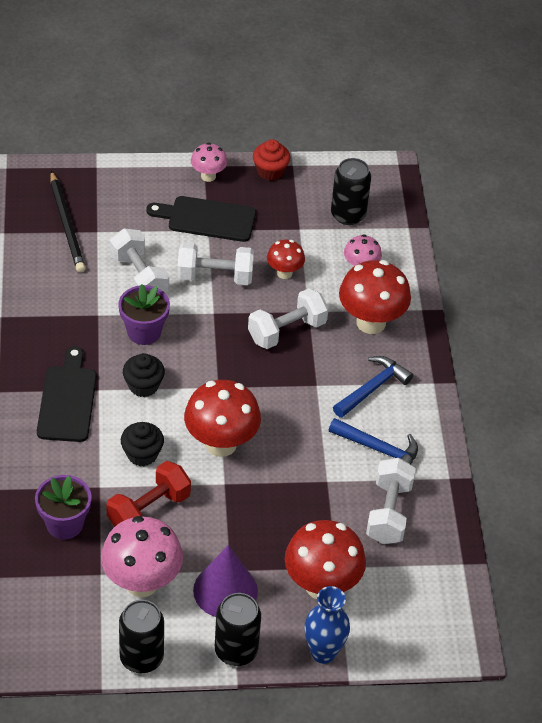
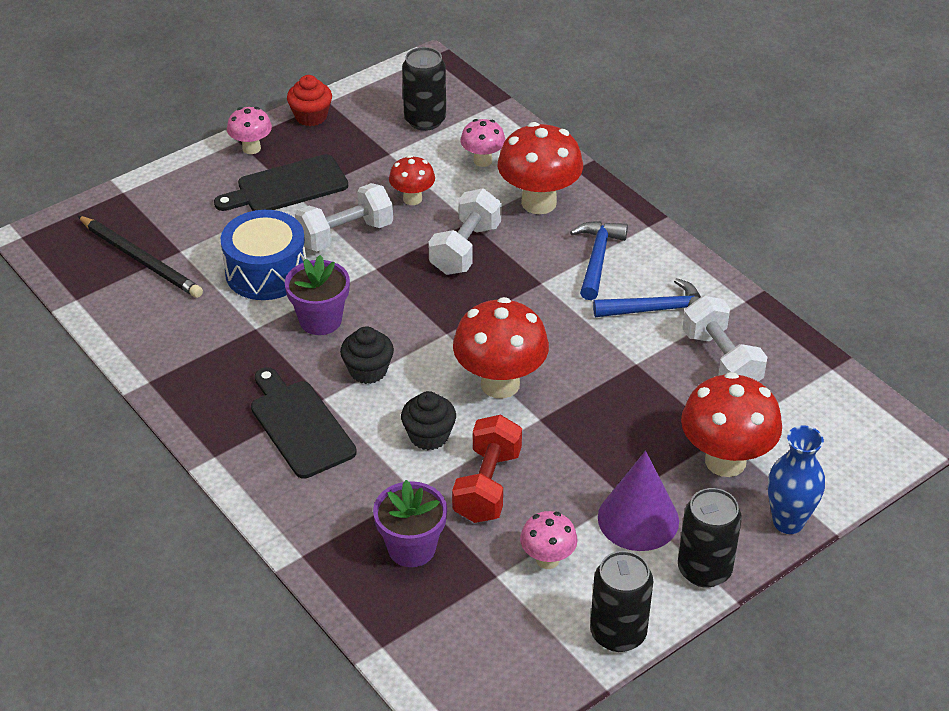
camera: 30 degrees left, 5 degrees down
pink mushroom [101,516,183,597] -> pink mushroom [520,511,578,569], size x0.55
white dumbbell [110,228,169,293] -> blue drum [221,210,306,300]

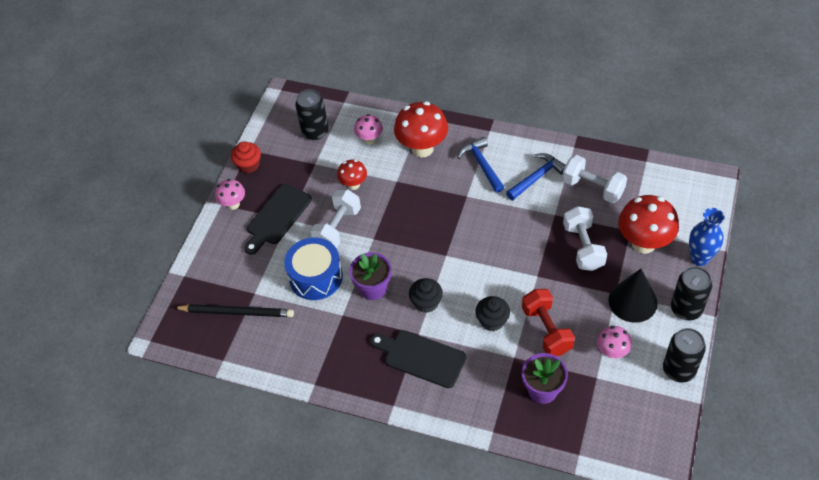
camera: 30 degrees left, 10 degrees up
white dumbbell [428,188,502,275] -> white dumbbell moved to [563,206,607,271]
red mushroom [453,297,549,398] -> none
purple cone [598,451,679,551] -> black cone [609,269,658,323]

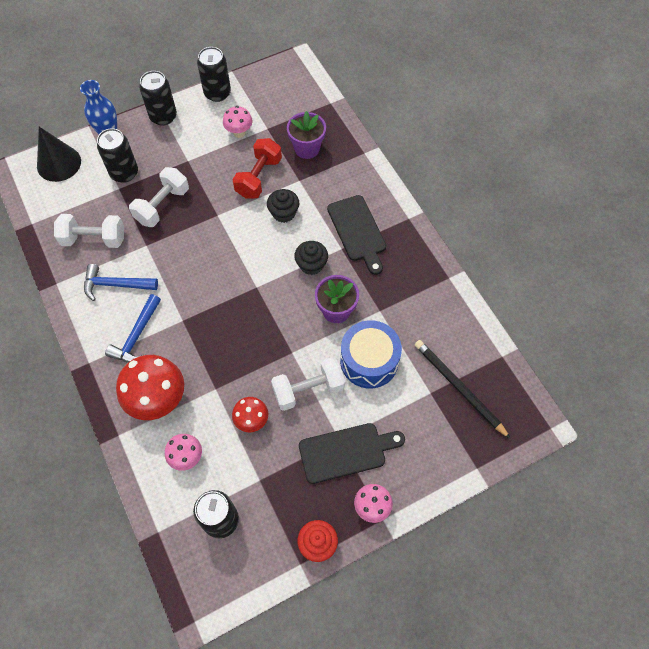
camera: 140 degrees left, 10 degrees up
white dumbbell [562,155,627,203] -> white dumbbell turned 75 degrees counterclockwise [54,214,124,248]
black cone [609,269,658,323] -> black cone moved to [37,127,81,182]
red mushroom [618,195,679,254] -> black can [97,128,138,183]

